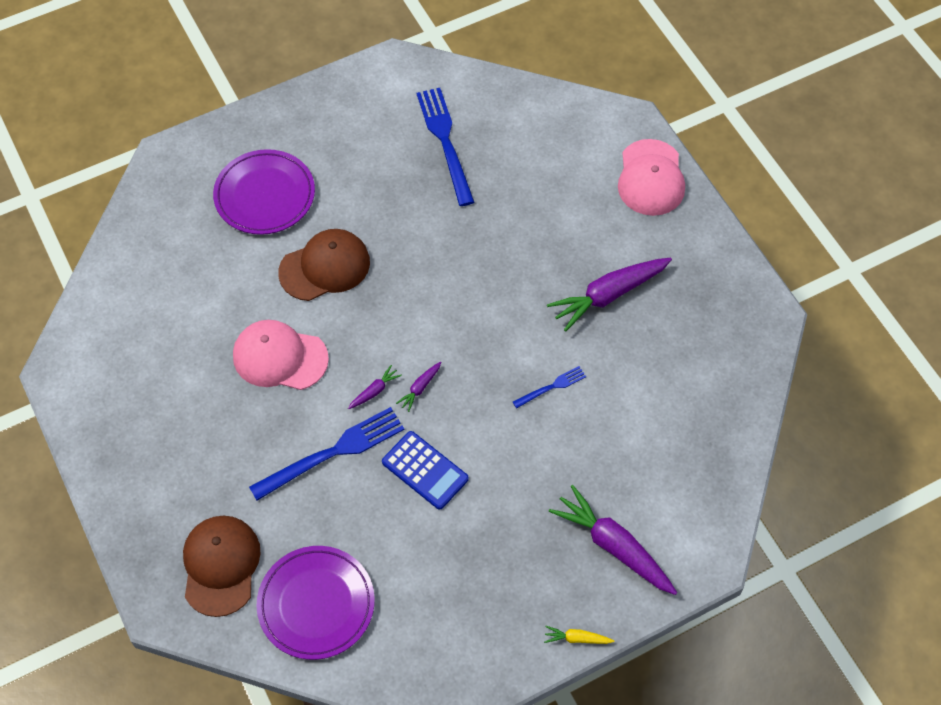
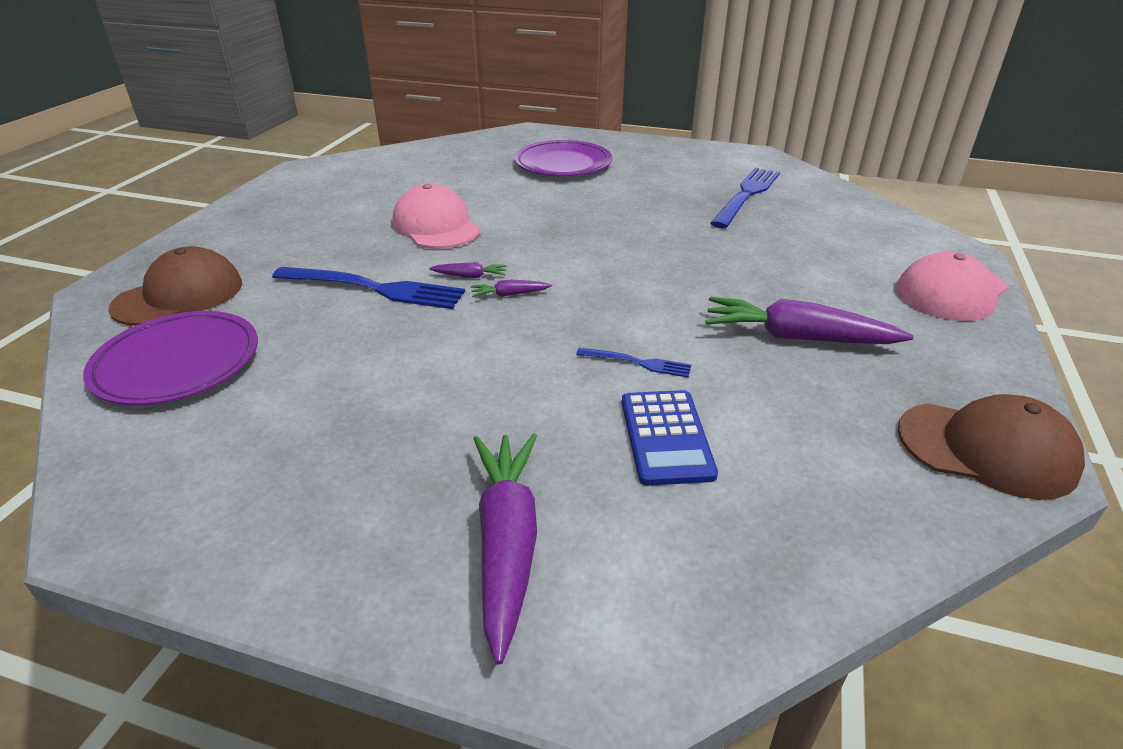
camera: 45 degrees right, 25 degrees down
brown cap [278,229,370,301] -> brown cap moved to [898,394,1085,500]
blue calculator [382,431,469,510] -> blue calculator moved to [622,390,718,486]
yellow carrot [544,626,614,644] -> none

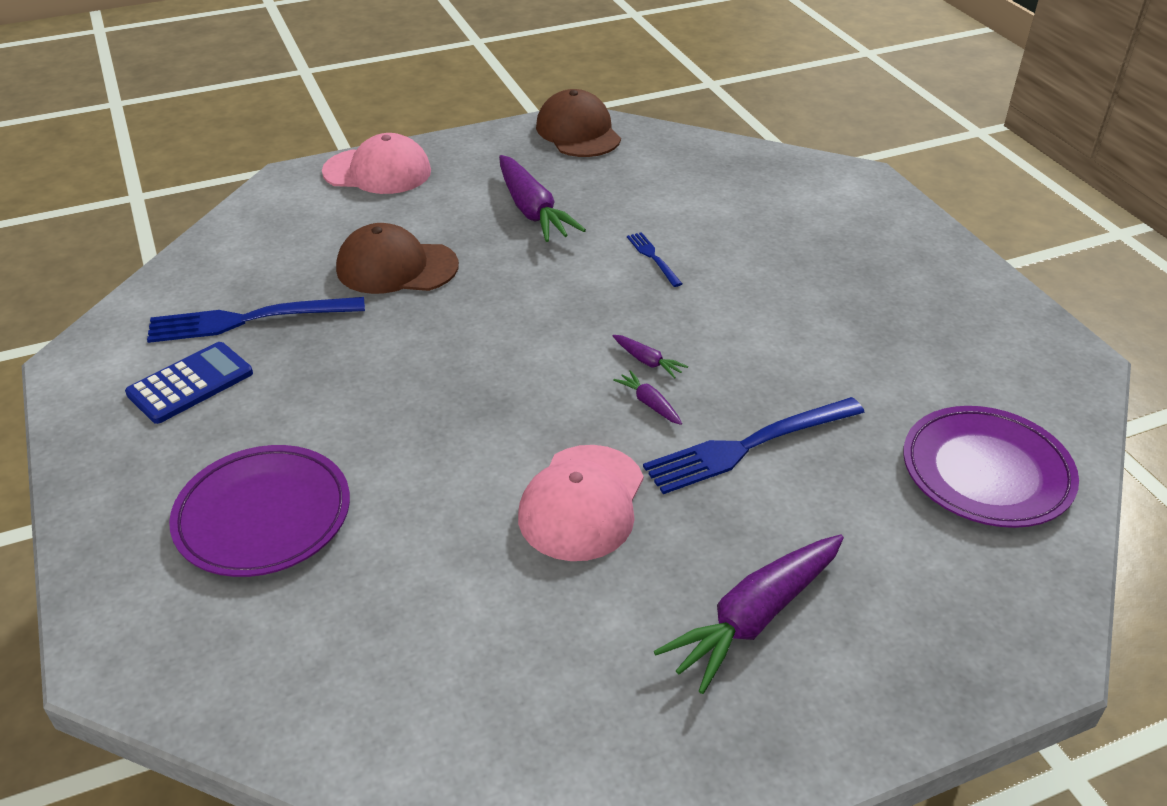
camera: 130 degrees left, 5 degrees up
brown cap [108,246,242,326] -> brown cap moved to [336,223,459,294]
blue fork [272,267,465,309] -> blue fork turned 90 degrees counterclockwise [643,397,865,494]
purple carrot [474,433,537,664] -> purple carrot moved to [654,535,844,694]
blue calculator [622,390,718,486] -> blue calculator moved to [125,342,253,424]

